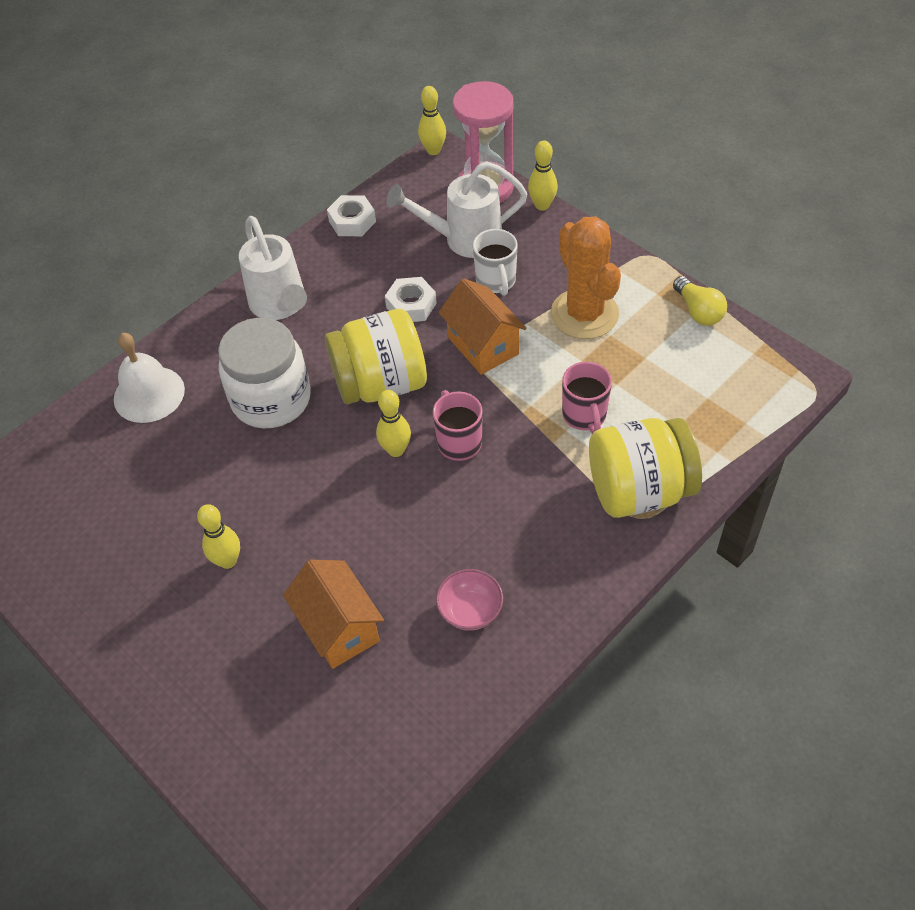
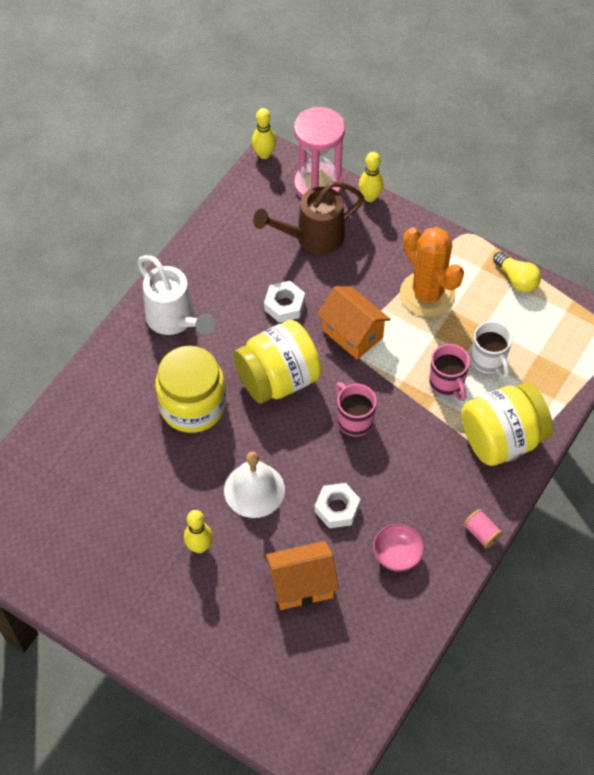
camera: 15 degrees left, 5 degrees up
white bell [114,333,185,423] -> white bell moved to [224,452,285,518]
white jar [218,318,311,428] -> yellow jar [155,346,226,433]
orange house [283,560,384,669] -> orange house turned 60 degrees counterclockwise [266,541,339,610]
white nut [327,195,376,236] -> white nut moved to [315,483,361,528]
yellow bowling pin [376,390,411,457] -> none
white watering can [386,161,527,258] -> brown watering can [253,181,364,255]
white mug [473,229,518,296] -> white mug moved to [471,321,513,378]
none -> pink spool [463,509,503,549]

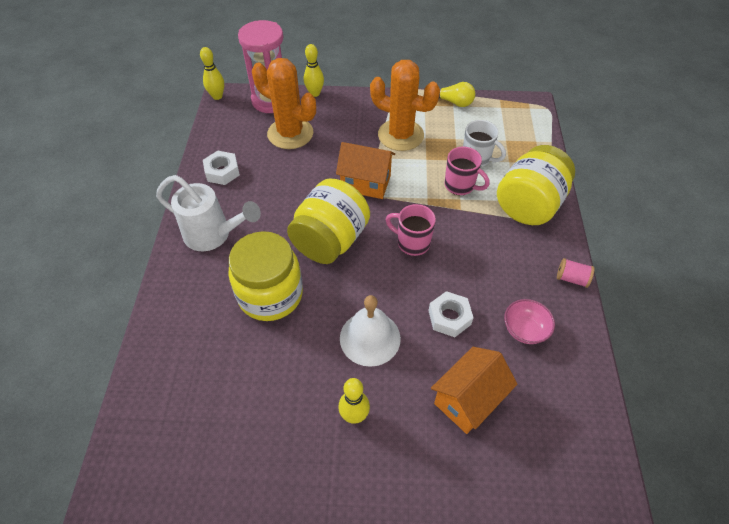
camera: 30 degrees left, 5 degrees down
brown watering can [253,181,364,255] -> orange cactus [252,58,316,149]
white nut [264,281,305,323] -> white nut moved to [203,151,240,185]

